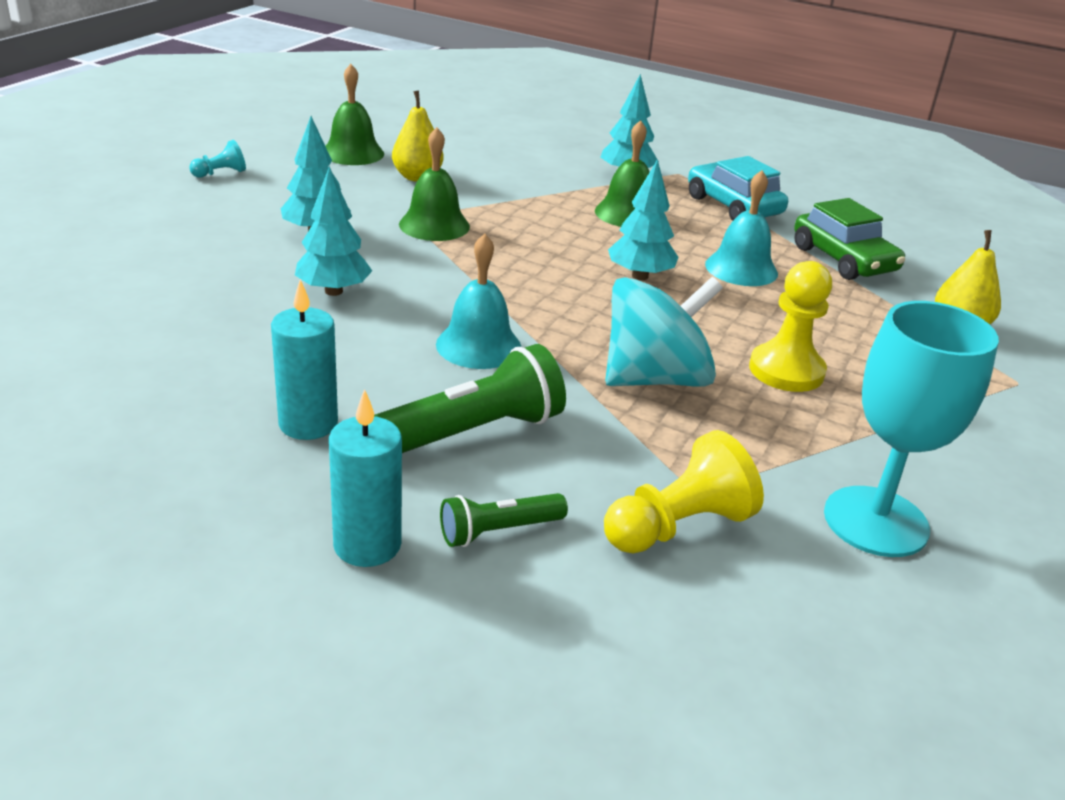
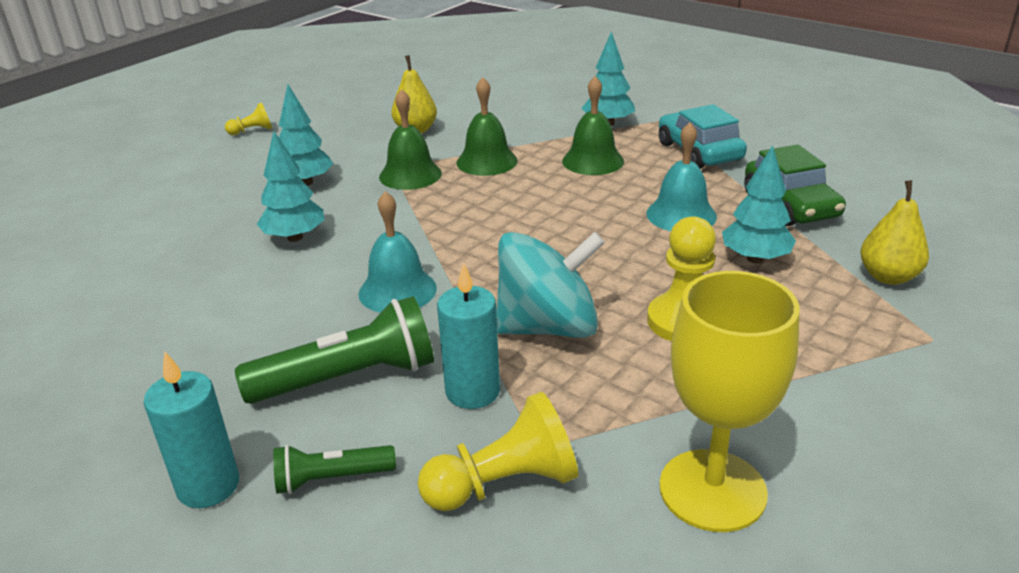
camera: 15 degrees right, 0 degrees up
turquoise pawn [189,140,246,178] -> yellow pawn [225,103,272,135]
turquoise candle [271,279,338,440] -> turquoise candle moved to [437,263,500,409]
green bell [326,64,384,165] -> green bell moved to [456,77,518,176]
turquoise tree [608,159,679,280] -> turquoise tree moved to [722,145,796,263]
turquoise goblet [824,301,999,557] -> yellow goblet [659,271,800,532]

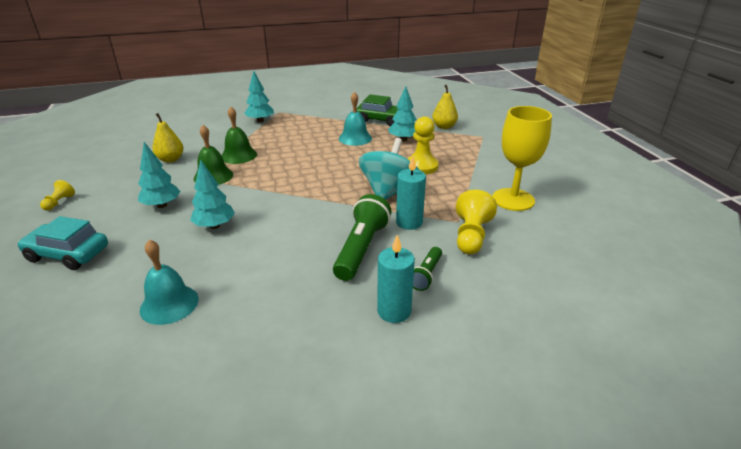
camera: 55 degrees left, 0 degrees up
turquoise bell [359,191,437,313] -> turquoise bell moved to [140,239,199,325]
green bell [562,76,624,175] -> none
turquoise car [659,104,747,169] -> turquoise car moved to [18,216,108,270]

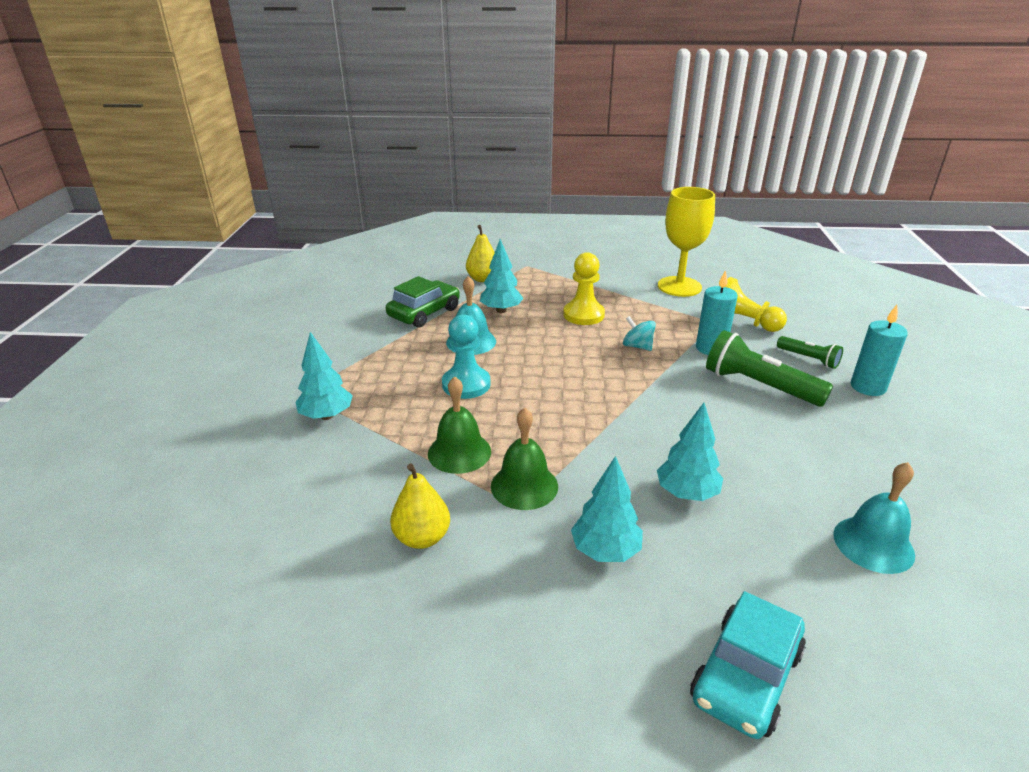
camera: 70 degrees left, 0 degrees up
yellow pawn [40,180,75,211] -> none
turquoise spinning top [359,138,419,200] -> turquoise spinning top [623,316,656,351], size x0.48
none -> turquoise pawn [442,314,491,399]

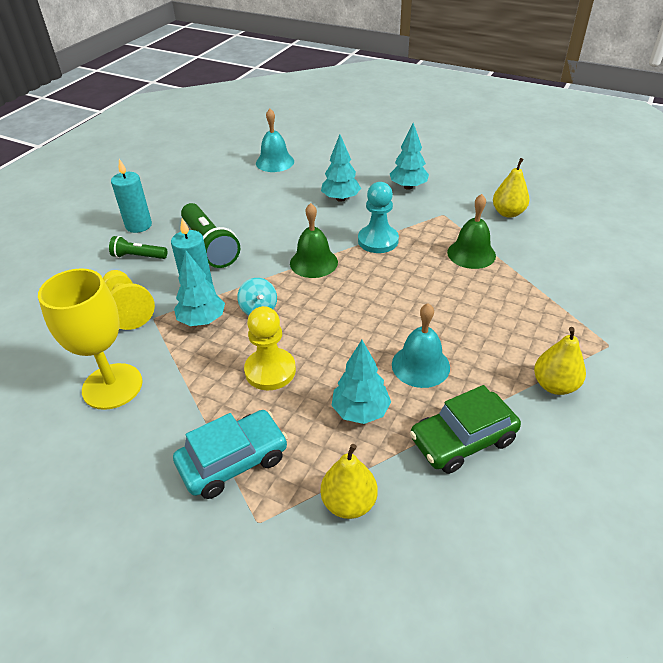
camera: 155 degrees left, 10 degrees up
turquoise tree [295,332,353,420] -> turquoise tree moved to [174,250,225,326]
turquoise pawn [442,314,491,399] -> turquoise pawn moved to [358,182,399,253]
green bell [491,408,558,510] -> green bell moved to [290,203,338,278]
turquoise car [690,591,806,739] -> turquoise car moved to [173,410,288,499]
green flashlight [777,336,843,369] -> green flashlight turned 60 degrees counterclockwise [109,236,167,259]
none -> yellow pear [534,327,586,395]

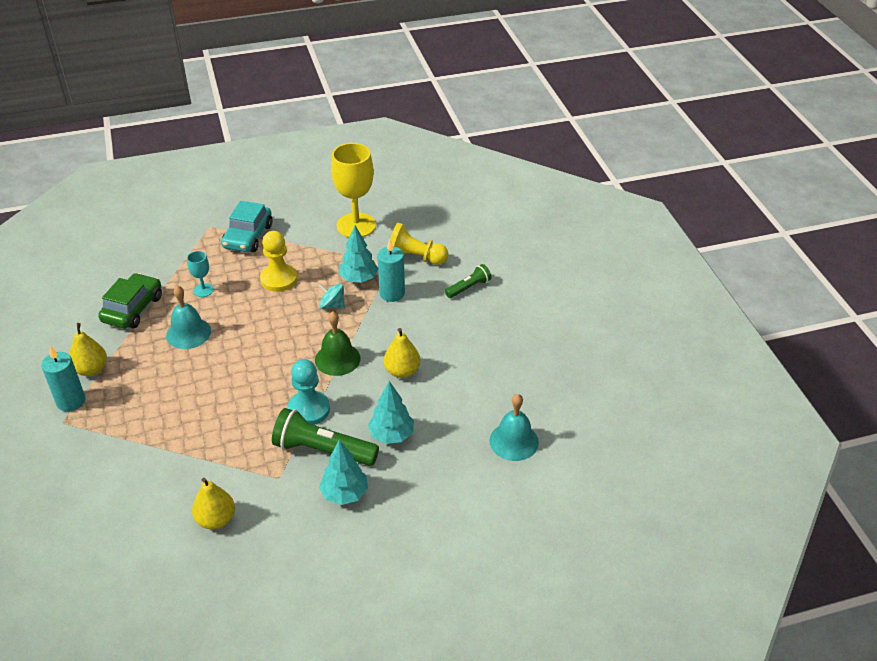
camera: 135 degrees right, 0 degrees up
turquoise candle [111,159,152,233] -> turquoise candle moved to [41,346,85,412]
green flashlight [181,203,240,268] -> green flashlight moved to [272,408,379,466]
yellow pear [321,444,378,519] -> yellow pear moved to [384,328,420,378]
turquoise tree [332,340,391,424] -> turquoise goblet [187,251,214,297]
green bell [447,194,496,269] -> none

